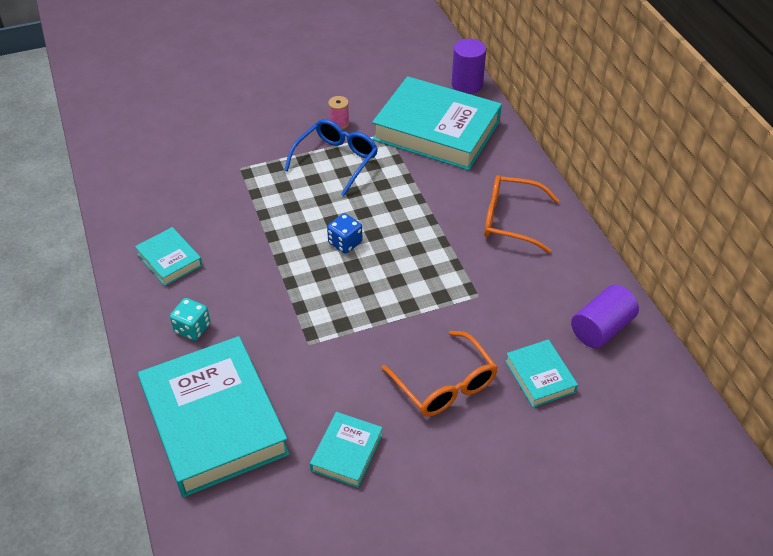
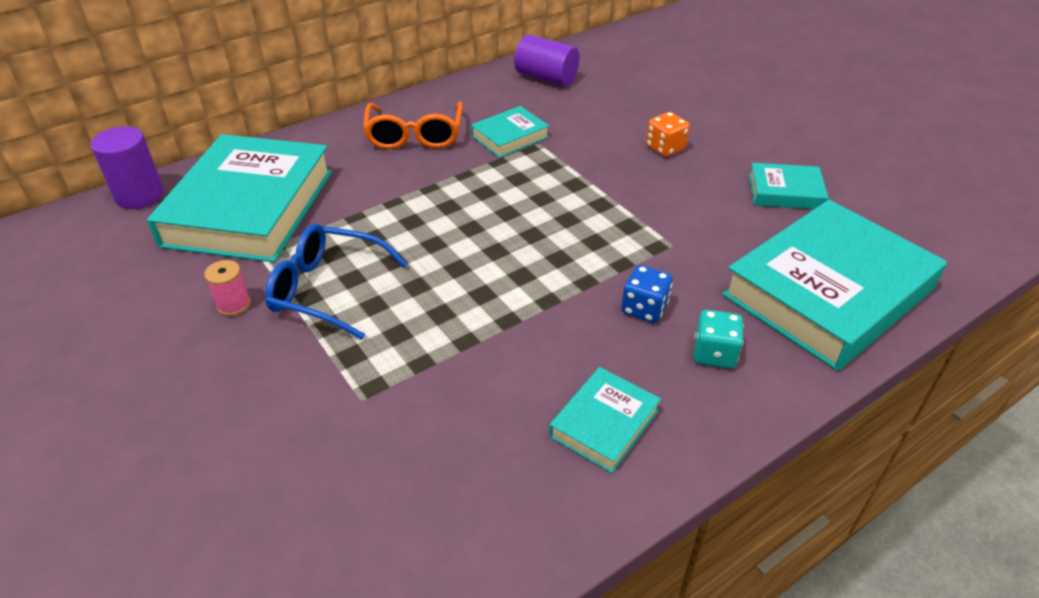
camera: 105 degrees left, 5 degrees down
blue dice [327,213,362,254] -> blue dice moved to [621,265,673,323]
orange glasses [382,331,498,416] -> orange dice [646,112,690,157]
turquoise book [505,339,578,408] -> turquoise book moved to [471,106,549,158]

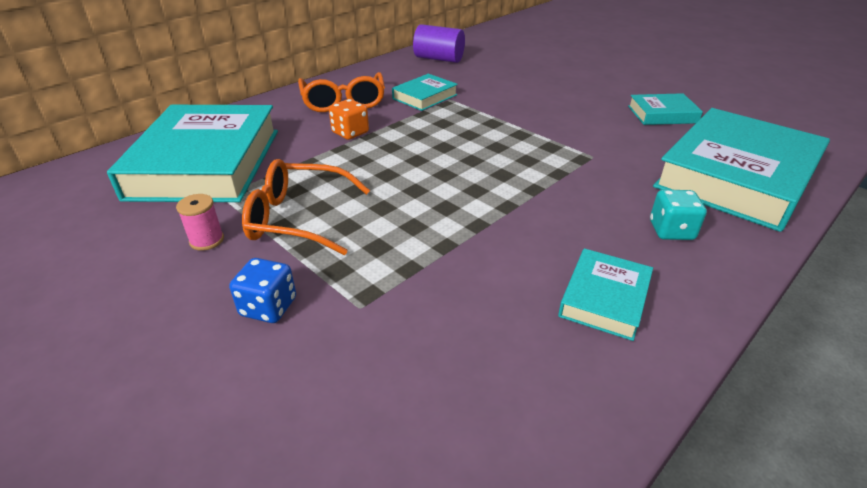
camera: 10 degrees left, 5 degrees down
purple cylinder [91,126,164,209] -> none
blue glasses [265,224,408,339] -> orange glasses [242,159,370,255]
blue dice [621,265,673,323] -> blue dice moved to [229,258,296,323]
orange dice [646,112,690,157] -> orange dice moved to [329,99,369,140]

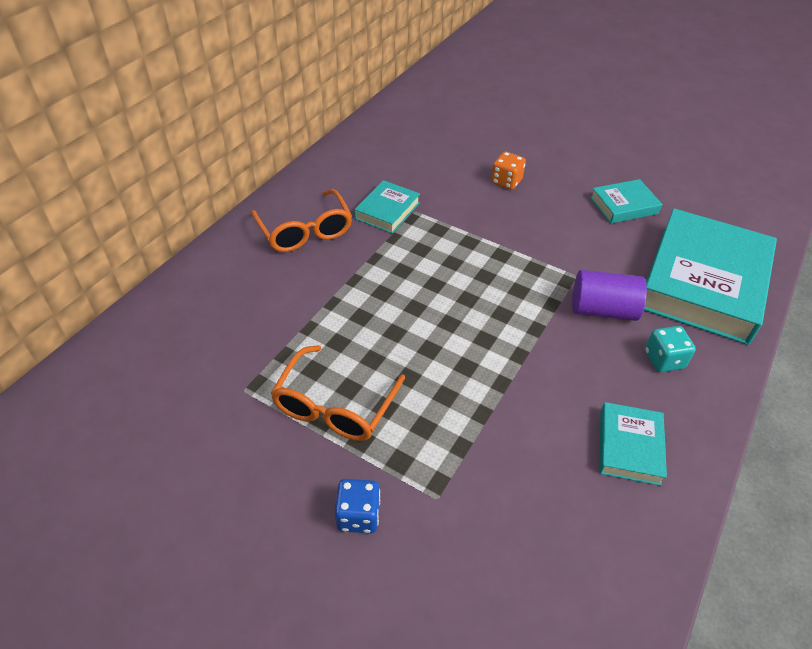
camera: 15 degrees left, 10 degrees up
turquoise book [107,105,278,202] -> none
pink spool [176,194,224,251] -> none
orange glasses [242,159,370,255] -> orange glasses turned 60 degrees counterclockwise [271,345,405,441]
orange dice [329,99,369,140] -> orange dice moved to [491,152,526,190]
purple cylinder [413,24,465,63] -> purple cylinder moved to [572,270,647,321]

